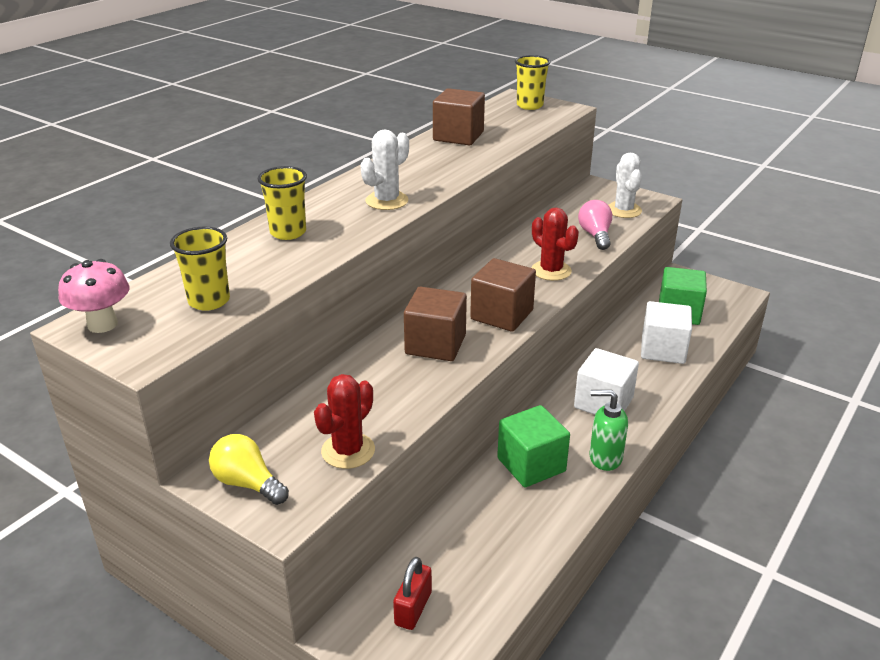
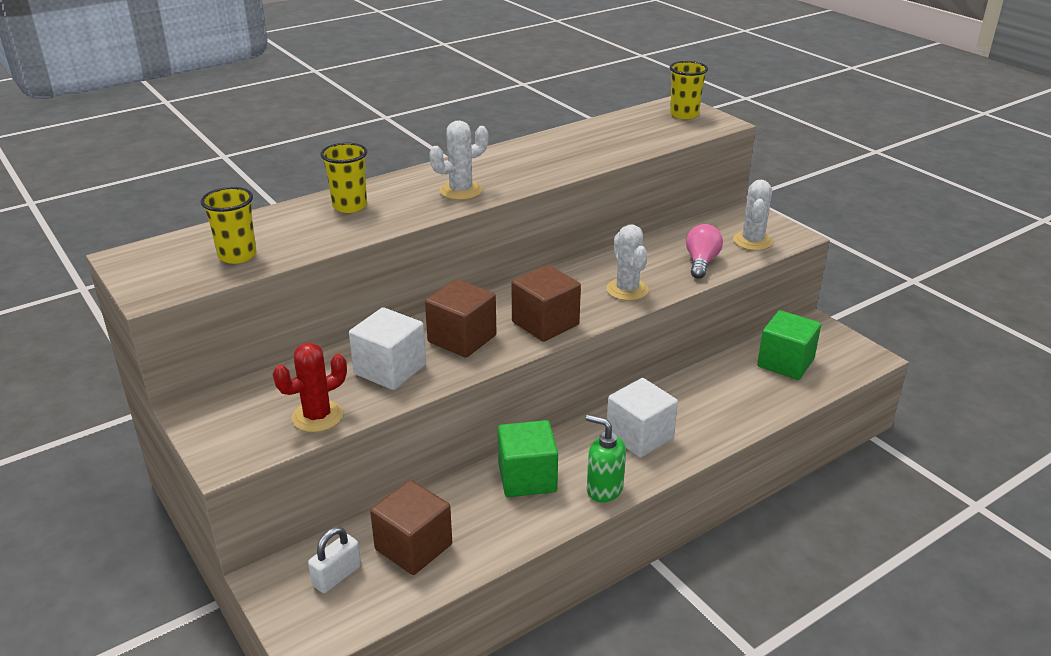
camera: 20 degrees right, 0 degrees up
pink mushroom [58,259,129,333] -> none
yellow light bulb [209,434,289,505] -> none
red padlock [393,557,432,630] -> white padlock [308,527,361,593]
brown cube [433,88,485,145] -> brown cube moved to [370,480,452,575]
red cactus [532,207,579,281] -> white cactus [606,224,649,301]
white cube [641,301,692,364] -> white cube moved to [349,307,426,390]

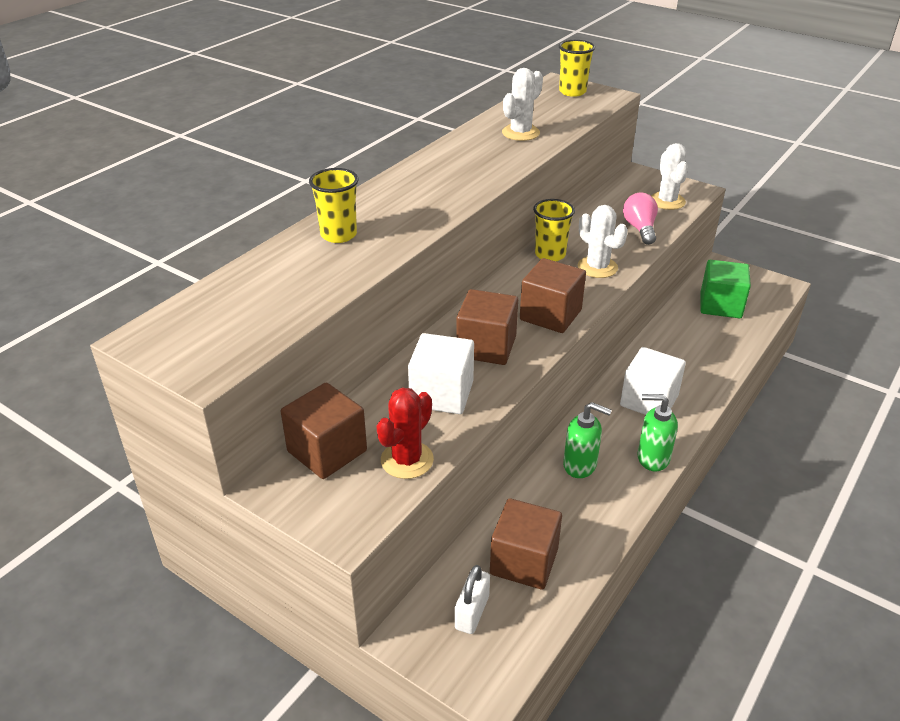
camera: 20 degrees left, 5 degrees up
yellow cup [201,187,257,264] -> yellow cup moved to [533,199,575,261]
white cactus [429,121,488,200] -> white cactus moved to [502,68,543,141]
green cube [498,420,558,497] -> green soap dispenser [563,402,612,478]
none -> brown cube [281,383,367,479]

